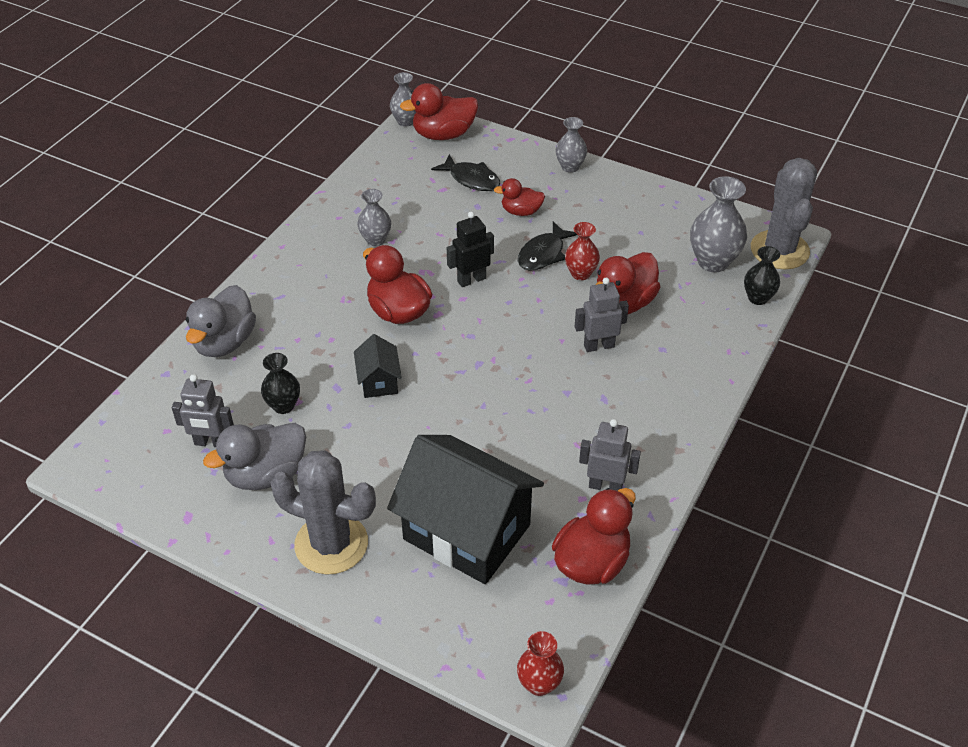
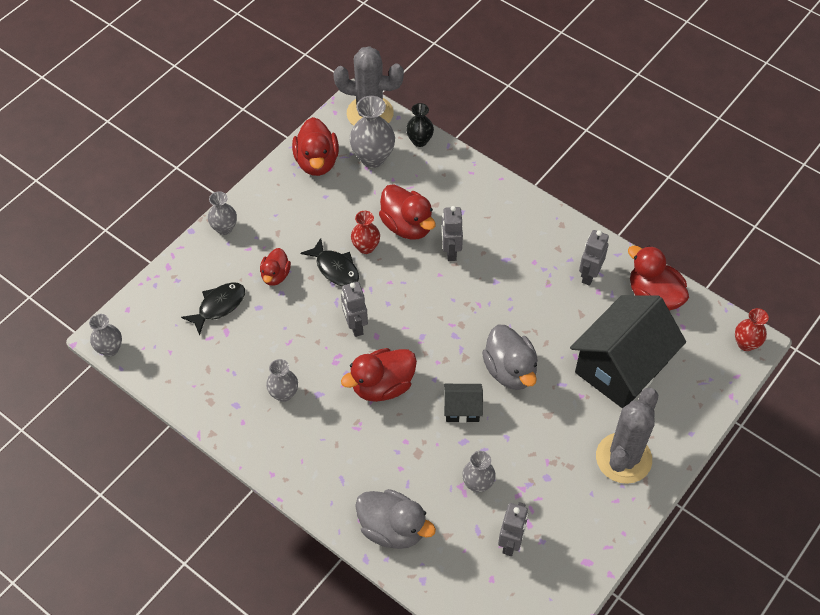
camera: 80 degrees left, 10 degrees up
grey duck [203,423,306,490] -> grey duck moved to [482,325,538,390]
black vase [261,353,300,414] -> grey vase [462,451,496,492]
red duck [400,83,478,140] -> red duck moved to [292,117,339,176]
black robot [447,212,494,287] -> grey robot [341,282,368,337]

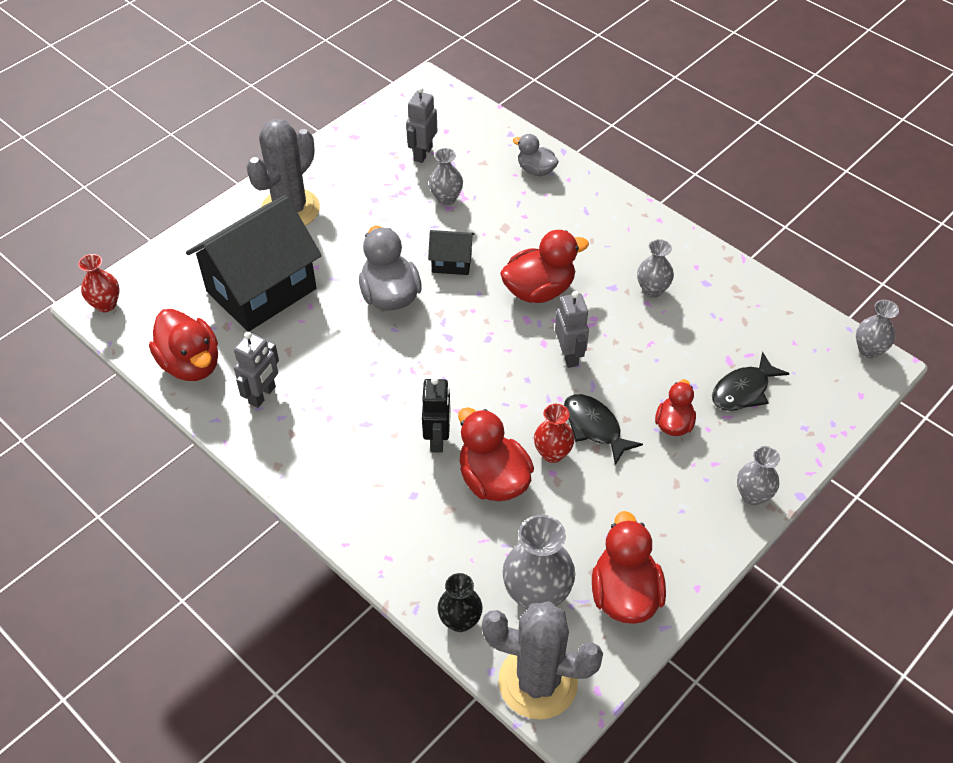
camera: 175 degrees left, 5 degrees down
grey duck [355,489,436,549] -> grey duck [513,134,559,176], size x0.60
grey robot [441,206,463,261] -> black robot [422,377,451,453]

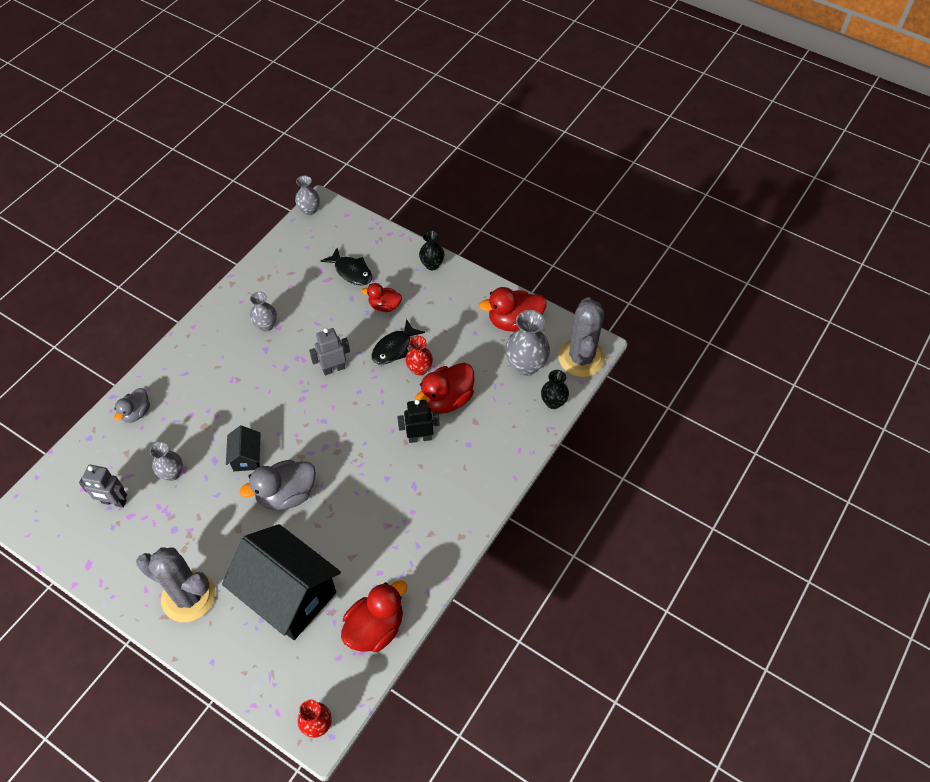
camera: 100 degrees left, 5 degrees up
grey robot [234,332,279,408] -> none
red duck [500,230,589,303] -> none
grey vase [737,446,780,505] -> black vase [419,230,445,270]

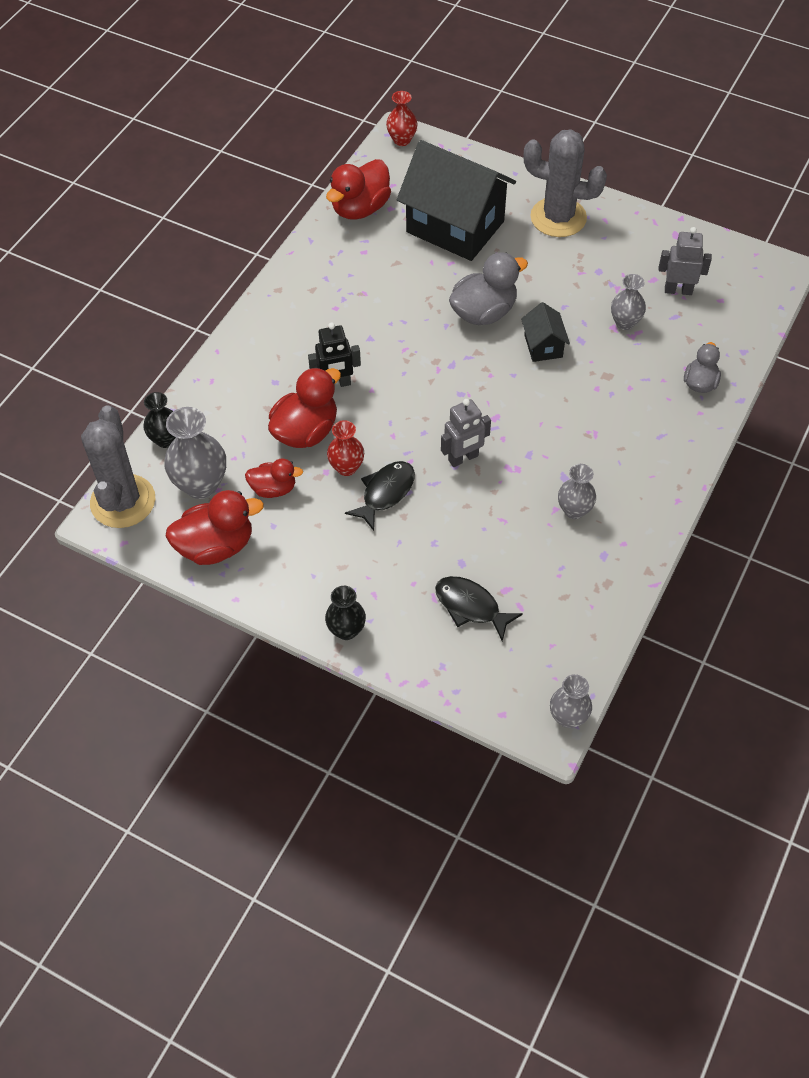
camera: 175 degrees right, 0 degrees up
red duck [361,283,402,312] -> red duck moved to [245,458,303,498]

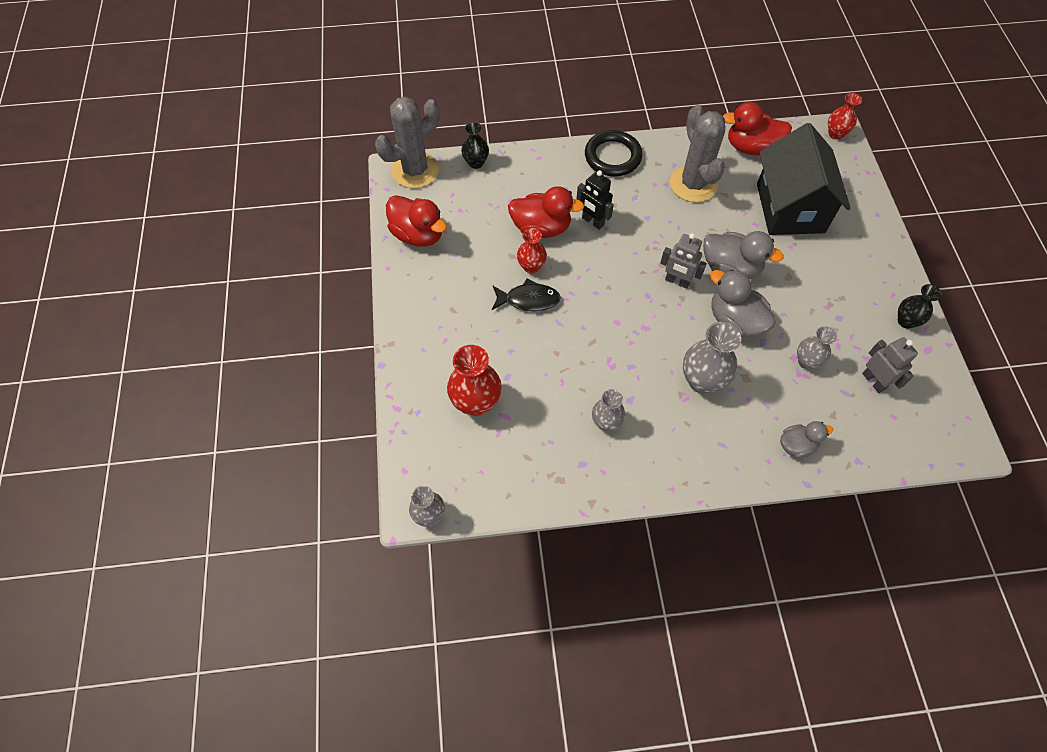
camera: 55 degrees right, 5 degrees up
grey vase [164,407,226,499] -> grey vase moved to [683,322,741,394]
red duck [245,458,303,498] -> none
black vase [325,586,366,640] -> black vase moved to [898,284,942,329]
black fish [435,576,523,641] -> red vase [447,345,502,416]
grey robot [441,399,491,467] -> grey robot moved to [660,233,707,289]
black house [521,302,570,362] -> grey duck [710,270,776,337]
grey cactus [523,129,607,237] -> grey cactus moved to [670,105,725,202]
none -> black ring [585,130,642,176]

